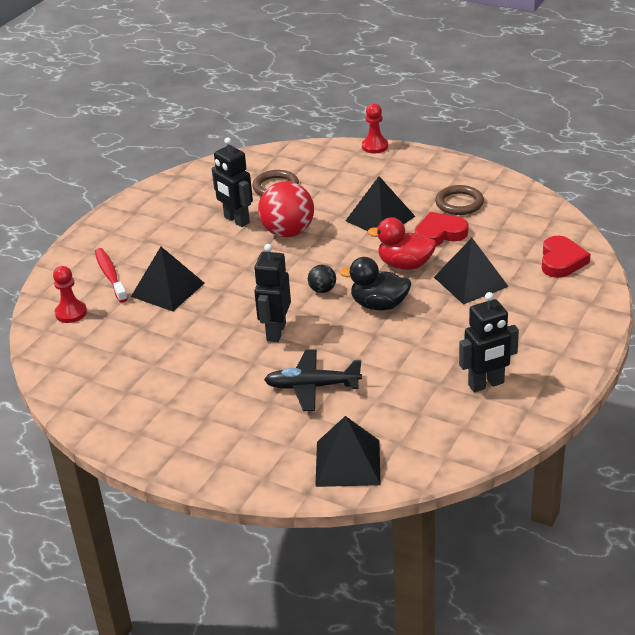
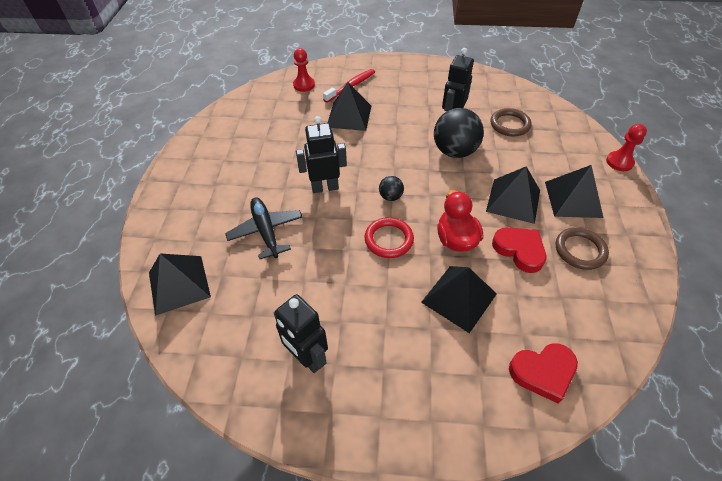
camera: 65 degrees right, 15 degrees up
red ball [258,181,314,237] -> black ball [434,108,484,158]
black duck [339,257,411,310] -> red ring [365,217,414,258]
none -> black pyramid [545,165,603,218]

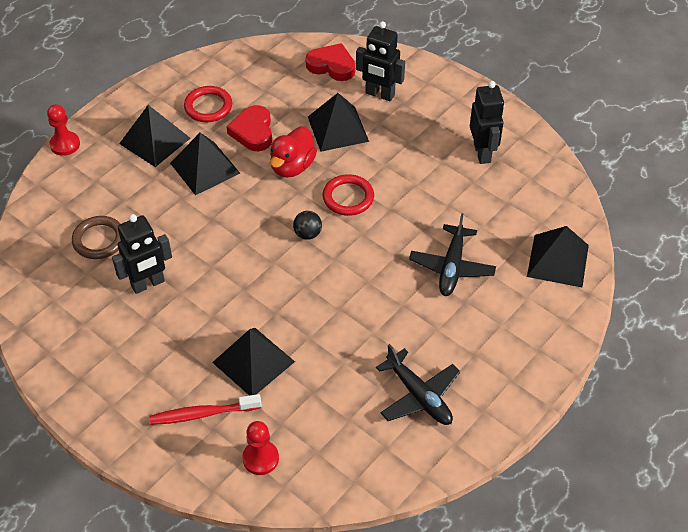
camera: 145 degrees left, 0 degrees up
black robot [296,116,347,193] -> black robot moved to [356,21,405,101]
black ball [434,108,484,158] -> none
brown ring [556,227,609,270] -> red ring [184,86,232,122]
none -> black plane [376,344,460,425]

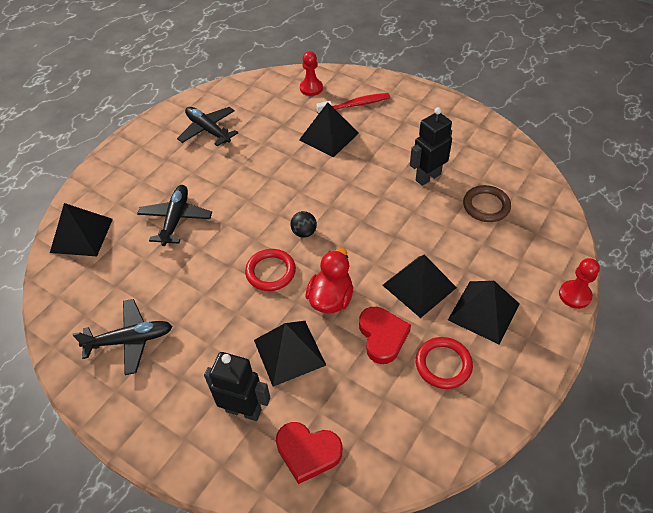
camera: 175 degrees right, 0 degrees up
black robot [470,81,504,164] -> black plane [72,299,172,375]

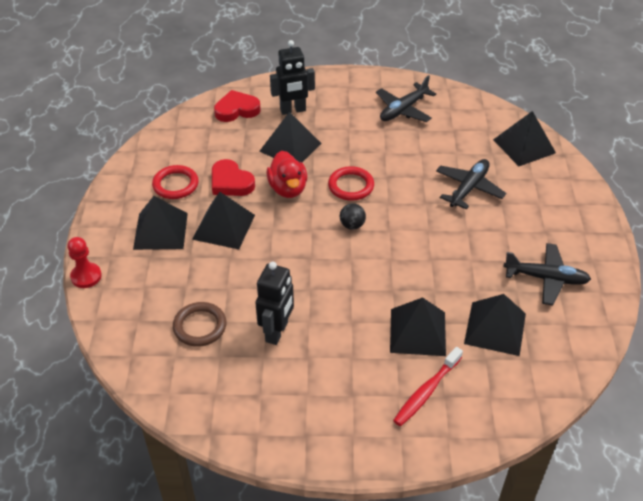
camera: 145 degrees right, 5 degrees down
black plane [137,185,212,246] -> black plane turned 120 degrees counterclockwise [436,159,506,210]
red pawn [300,51,323,96] -> none
none -> black pyramid [464,294,526,356]

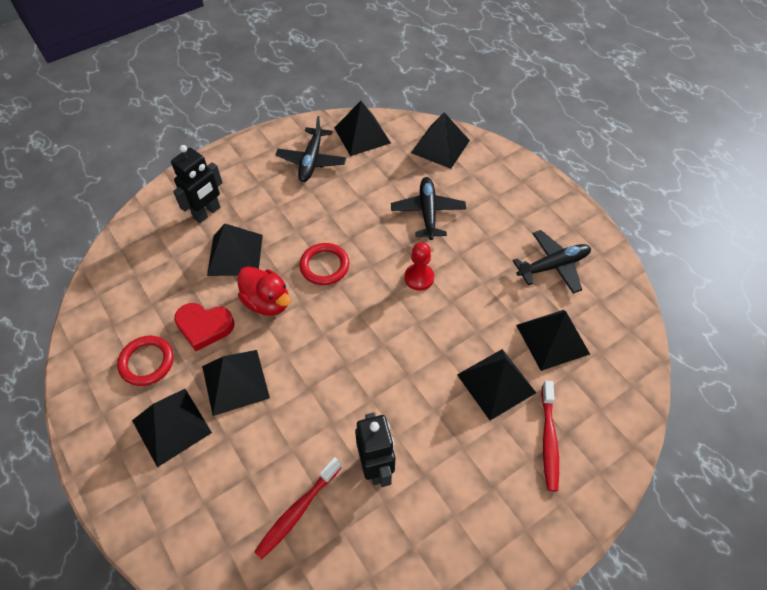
camera: 35 degrees left, 10 degrees up
red pawn [67,237,102,288] -> red pawn moved to [404,242,434,291]
brown ring [173,302,227,347] -> red toothbrush [254,457,342,559]
red heart [214,90,261,122] -> none
black ball [340,203,366,230] -> none
none -> black pyramid [334,101,391,156]

